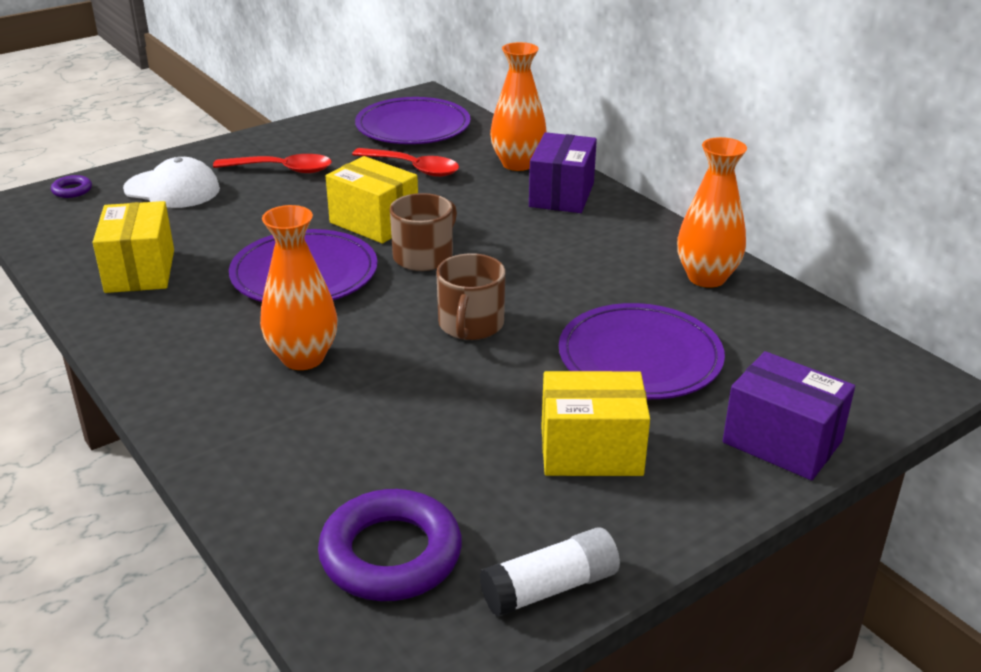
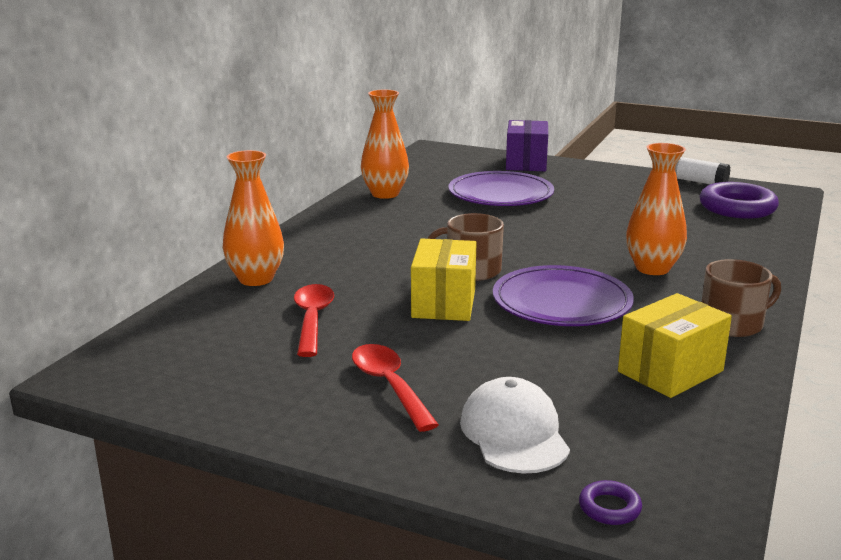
camera: 120 degrees left, 10 degrees down
purple plate [355,97,471,144] -> none
brown mug [436,253,505,340] -> brown mug moved to [702,259,781,337]
purple box [529,132,597,213] -> none
yellow box [541,371,650,476] -> none

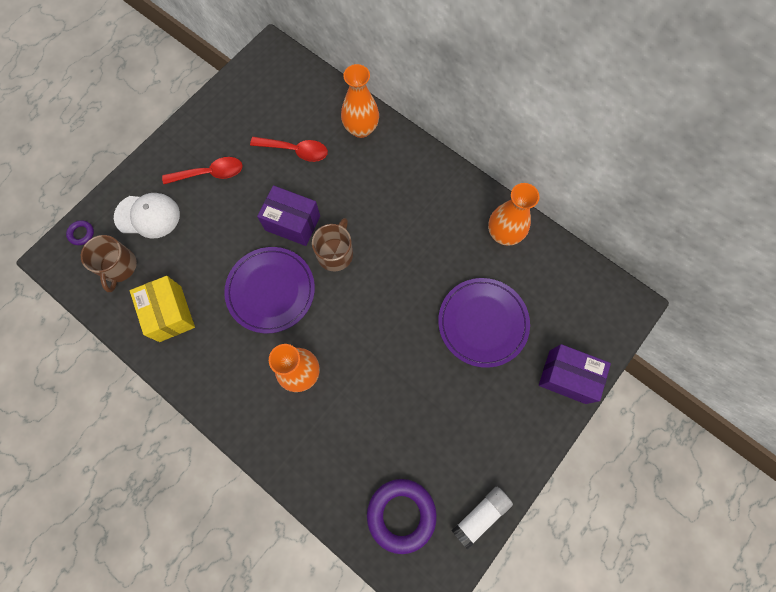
camera: 105 degrees right, 50 degrees up
yellow box [411,238,476,321] -> purple box [257,185,320,246]
brown mug [702,259,781,337] -> brown mug moved to [81,235,137,292]

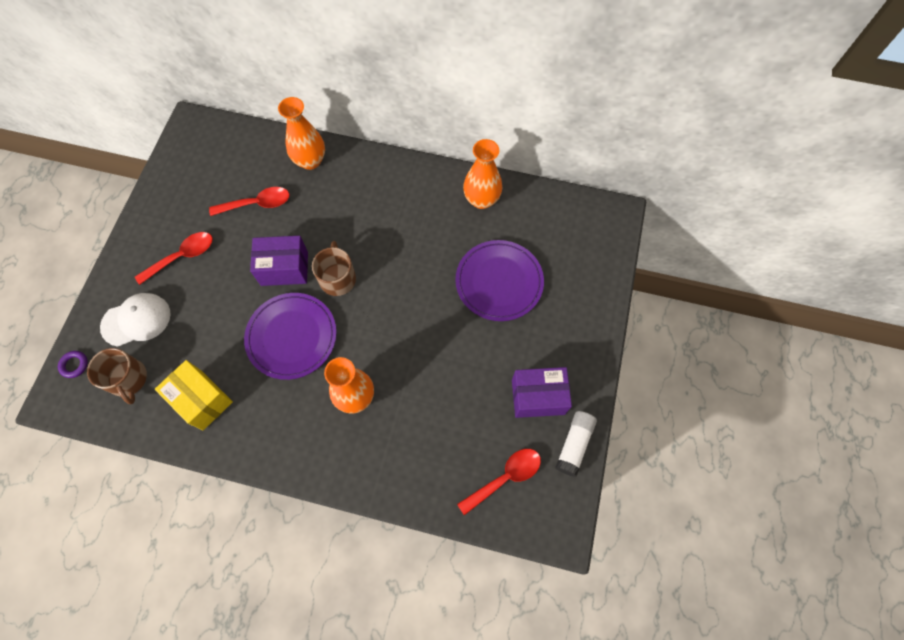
camera: 25 degrees left, 5 degrees down
purple ring [367,479,437,554] -> red spoon [457,449,541,515]
purple box [539,344,611,404] -> purple box moved to [512,367,572,418]

